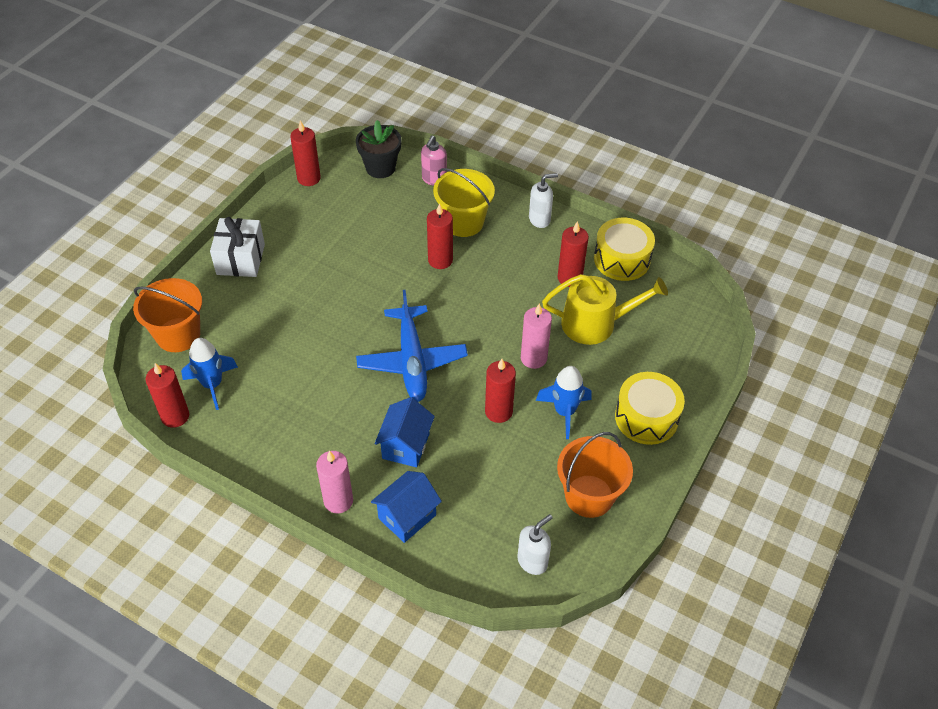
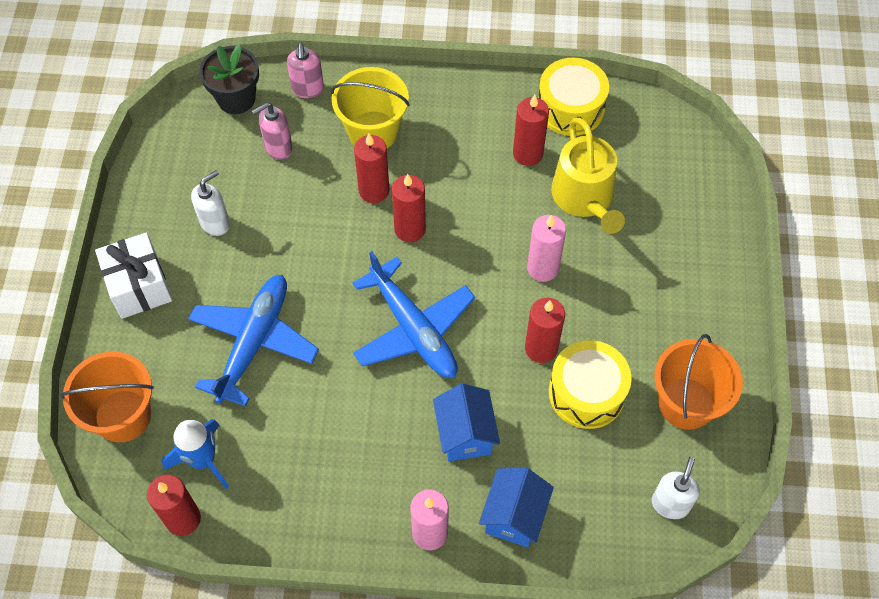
camera: 25 degrees left, 10 degrees up
red candle [290,120,321,186] -> red candle moved to [392,174,426,242]
white soap dispenser [529,173,558,228] -> white soap dispenser moved to [191,170,230,236]
blue rocket [536,366,592,439] -> none
yellow watering can [542,274,668,345] -> yellow watering can turned 105 degrees clockwise [551,117,625,234]
yellow drum [615,372,685,445] -> yellow drum moved to [549,340,632,429]
none -> blue plane [188,275,319,407]
none -> pink soap dispenser [252,102,293,160]

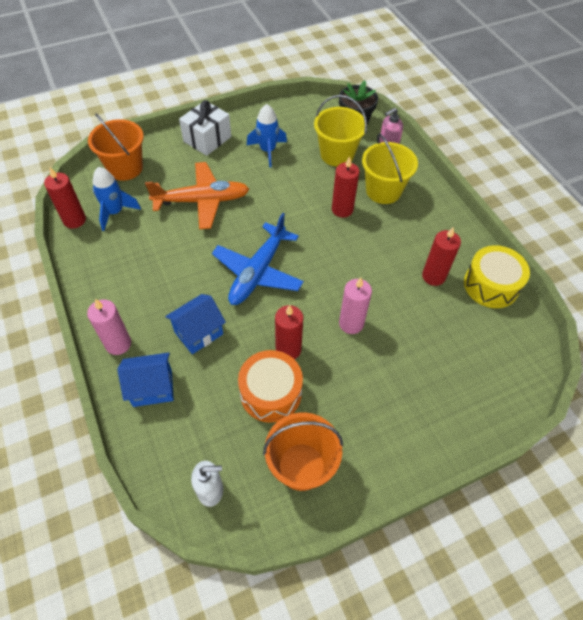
camera: 60 degrees right, 5 degrees down
blue plane [188,275,319,407] -> orange plane [145,162,249,229]
white soap dispenser [191,170,230,236] -> blue rocket [247,104,287,168]
pink soap dispenser [252,102,293,160] -> yellow bucket [314,95,367,167]
red candle [392,174,426,242] -> none
yellow drum [549,340,632,429] -> orange drum [238,350,303,423]
yellow watering can [551,117,625,234] -> none

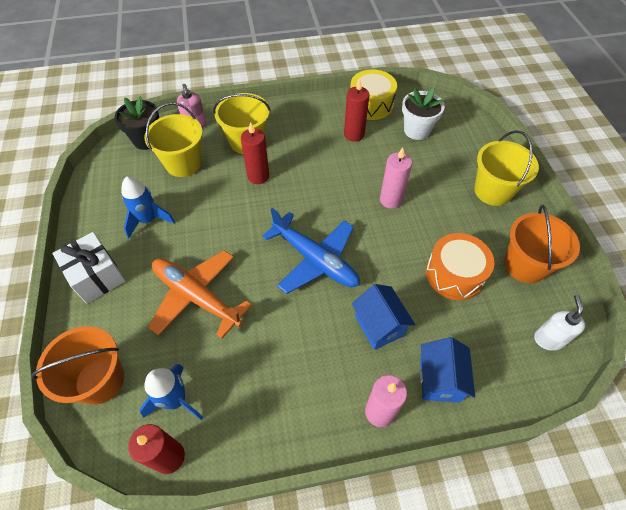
camera: 75 degrees left, 0 degrees up
orange plane [145,162,249,229] -> orange plane turned 60 degrees counterclockwise [148,250,252,339]
red candle [275,305,303,359] -> none
none -> white flower pot [402,88,445,140]
none -> yellow bucket [474,130,539,206]

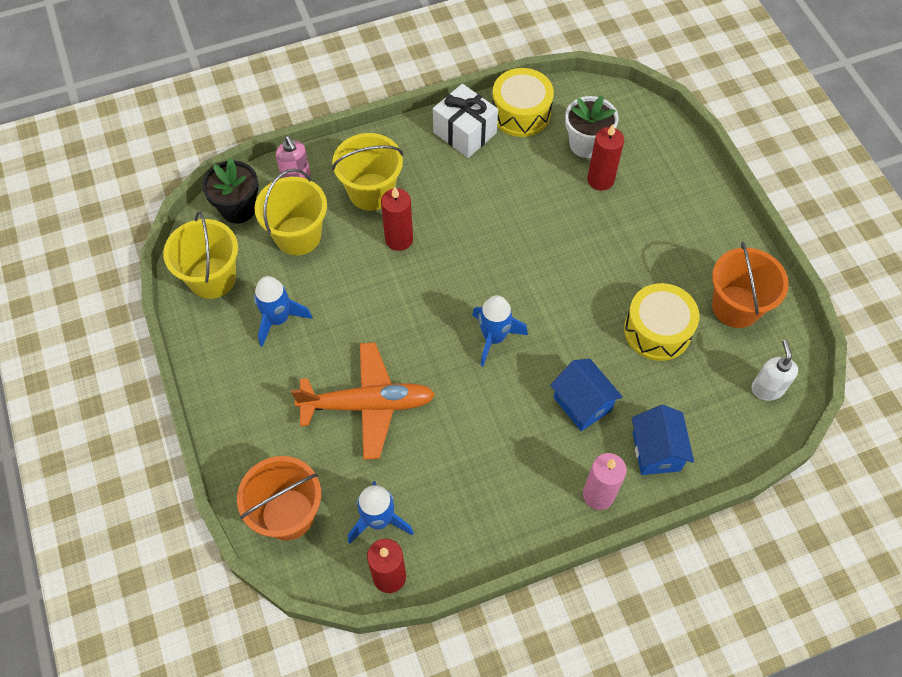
camera: 10 degrees left, 5 degrees up
white gift [52,232,125,304] -> white gift moved to [433,84,498,158]
orange plane [148,250,252,339] -> orange plane turned 150 degrees clockwise [291,343,435,460]
blue plane [262,208,360,294] -> blue rocket [472,295,528,366]
red candle [344,79,369,142] -> red candle moved to [587,124,624,191]
pink candle [380,147,412,209] -> none
orange drum [426,233,494,300] -> yellow drum [624,283,699,361]
yellow bucket [474,130,539,206] -> yellow bucket moved to [163,211,238,299]

